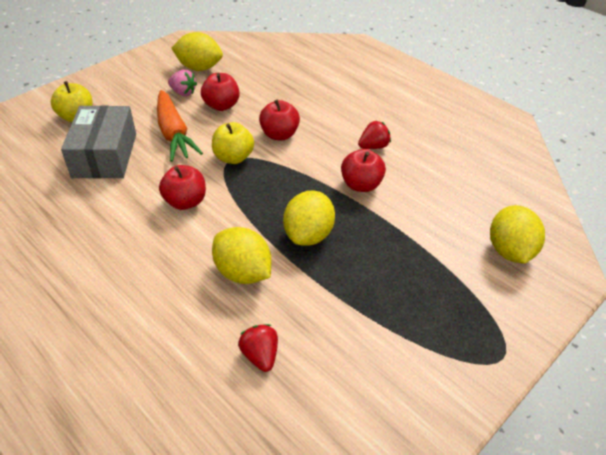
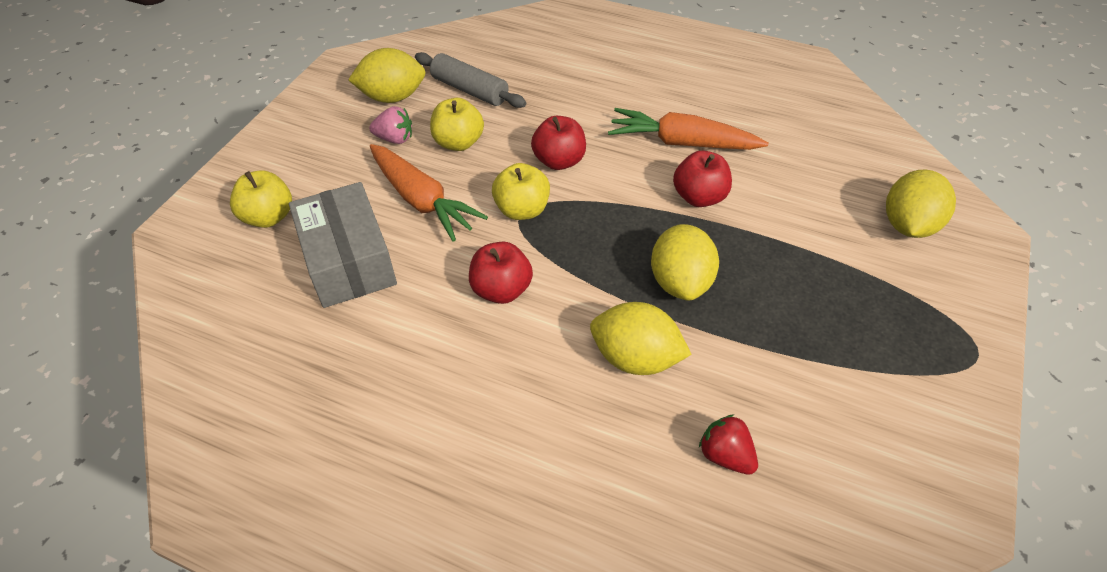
camera: 20 degrees left, 5 degrees up
red apple [201,73,240,111] -> yellow apple [430,98,484,151]
red strawberry [358,121,391,149] -> orange carrot [608,108,769,150]
yellow lemon [490,205,545,263] -> yellow lemon turned 45 degrees clockwise [886,170,956,238]
none -> grey rolling pin [415,52,526,108]

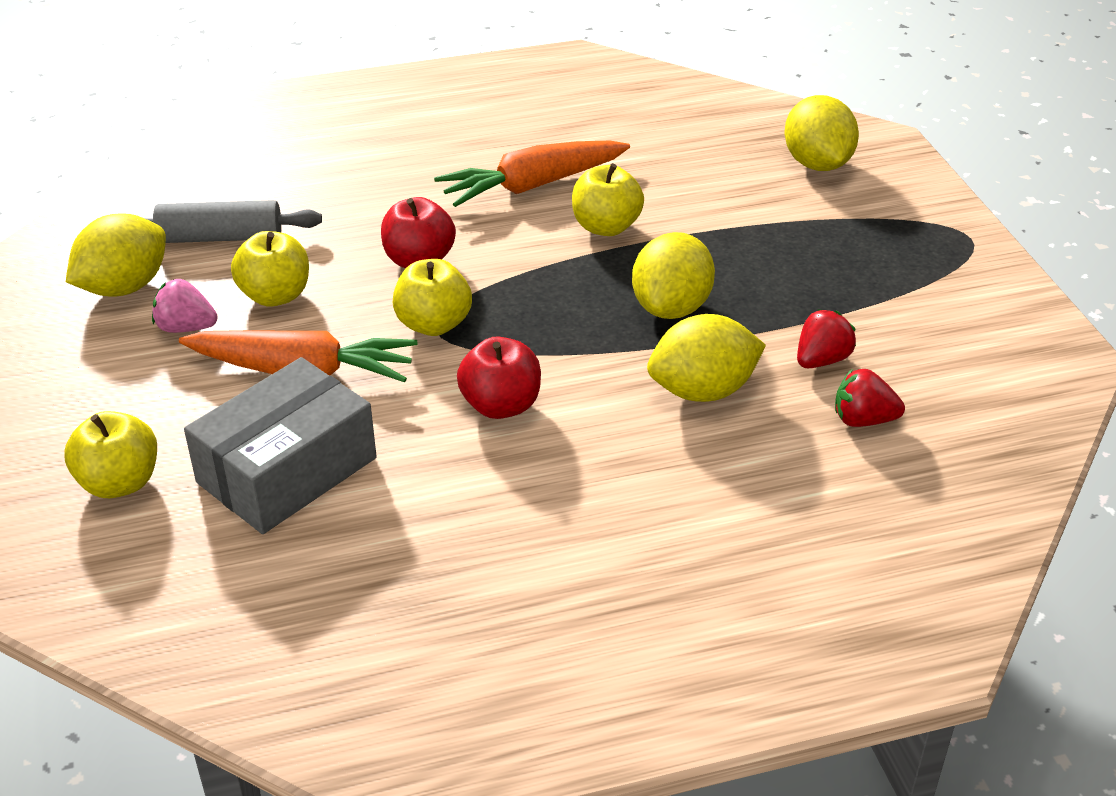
camera: 40 degrees left, 10 degrees down
grey box [289,182,397,308] -> grey box turned 75 degrees counterclockwise [184,357,377,534]
pink strawberry [369,106,412,144] -> pink strawberry turned 135 degrees counterclockwise [152,279,217,333]
yellow lemon [651,224,719,301] -> yellow lemon turned 60 degrees clockwise [632,232,715,319]
red apple [673,151,732,207] -> yellow apple [572,163,644,236]
none -> red strawberry [797,309,856,369]

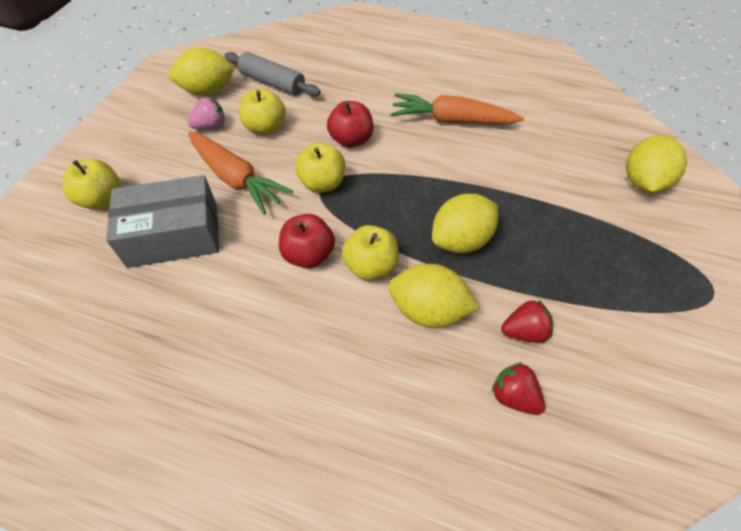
camera: 35 degrees right, 15 degrees up
pink strawberry [152,279,217,333] -> pink strawberry turned 105 degrees clockwise [188,97,225,129]
yellow apple [572,163,644,236] -> yellow apple moved to [342,225,399,281]

